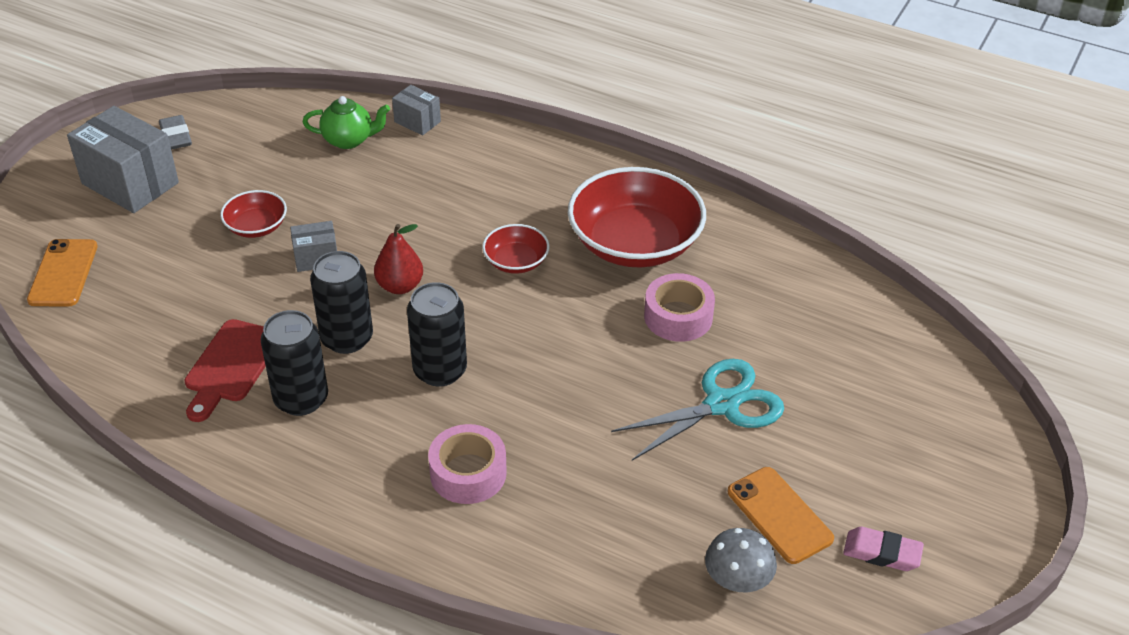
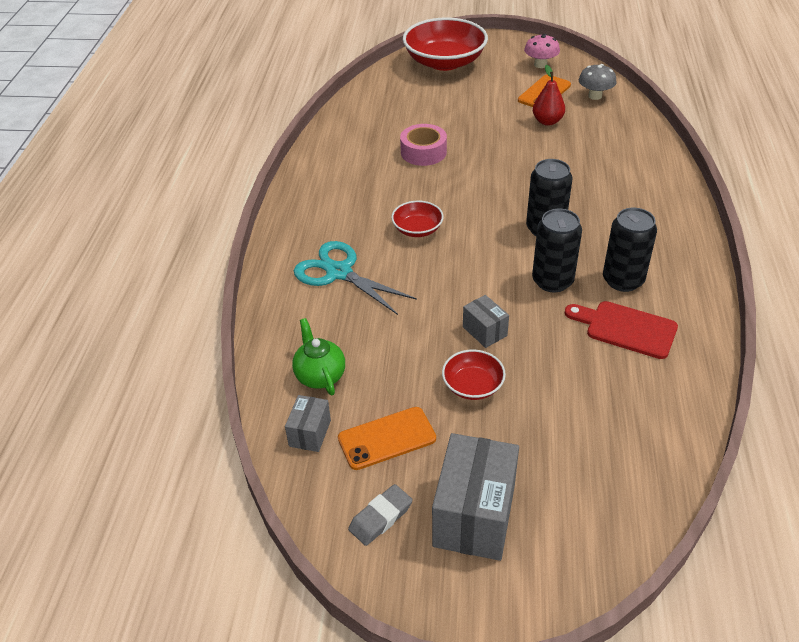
camera: 110 degrees left, 0 degrees up
orange phone [27,239,98,307] -> orange phone moved to [338,407,436,470]
red cutting board [185,319,266,422] -> red cutting board turned 150 degrees counterclockwise [565,301,678,359]
red pear [374,224,423,294] -> red pear moved to [533,65,565,126]
grey box [392,85,441,135] -> grey box moved to [285,395,331,452]
pink tape [428,424,507,504] -> none
red bowl [568,167,706,267] -> red bowl moved to [403,18,488,71]
turquoise scissors [611,359,784,461] -> turquoise scissors moved to [294,241,417,315]
pink eraser [843,527,924,571] -> pink mushroom [524,34,560,68]

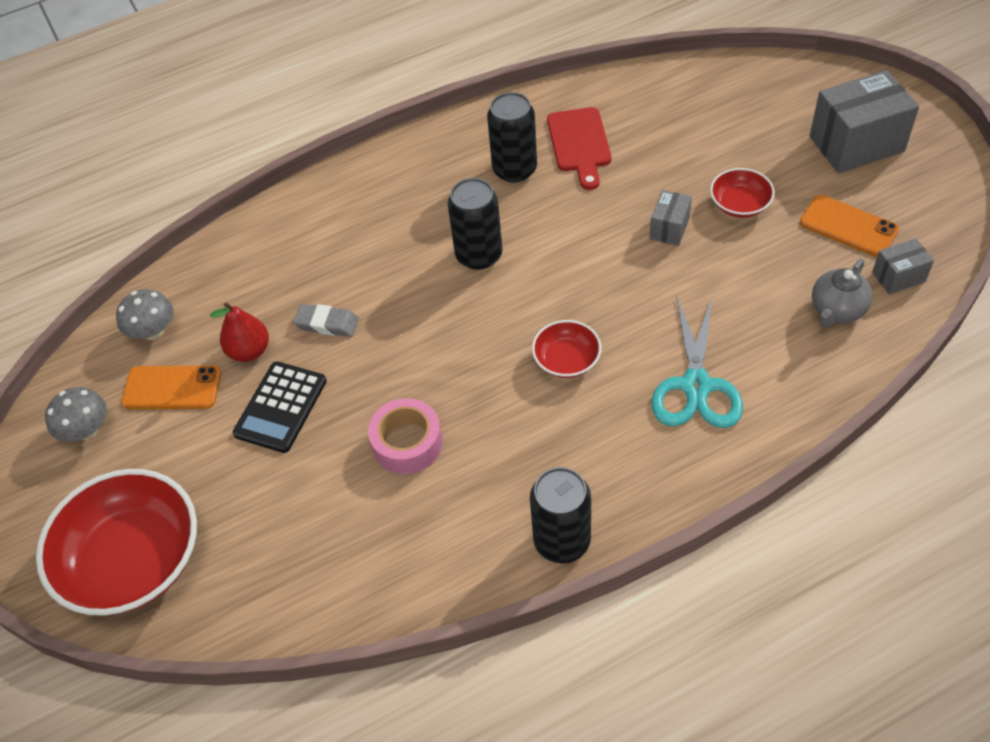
camera: 120 degrees left, 10 degrees up
green teapot [292,318,345,395] -> grey teapot [812,259,873,328]
grey eraser [348,484,413,546] -> grey eraser moved to [293,304,359,337]
pink mushroom [524,34,560,68] -> grey mushroom [45,387,107,442]
black can [532,209,582,292] -> black can moved to [530,467,591,563]
none -> black calculator [233,361,327,453]

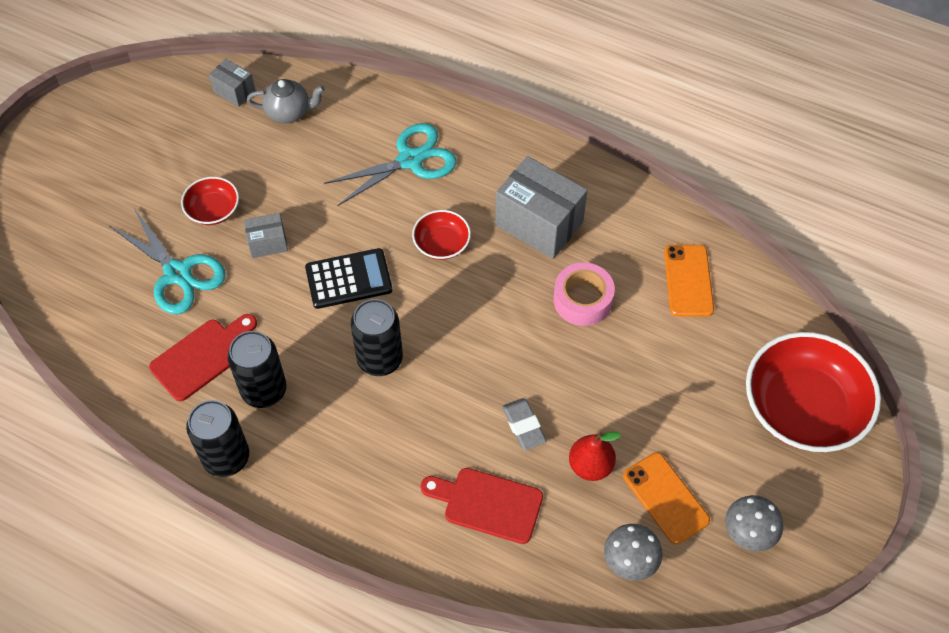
camera: 130 degrees left, 5 degrees up
black calculator [233,361,327,453] -> black calculator moved to [305,248,392,309]
black can [530,467,591,563] -> black can moved to [186,400,249,477]
orange phone [800,195,899,257] -> orange phone moved to [664,245,714,317]
grey box [810,70,919,173] -> grey box moved to [495,156,588,259]
none -> turquoise scissors [110,208,226,314]
none -> red cutting board [420,468,543,544]

